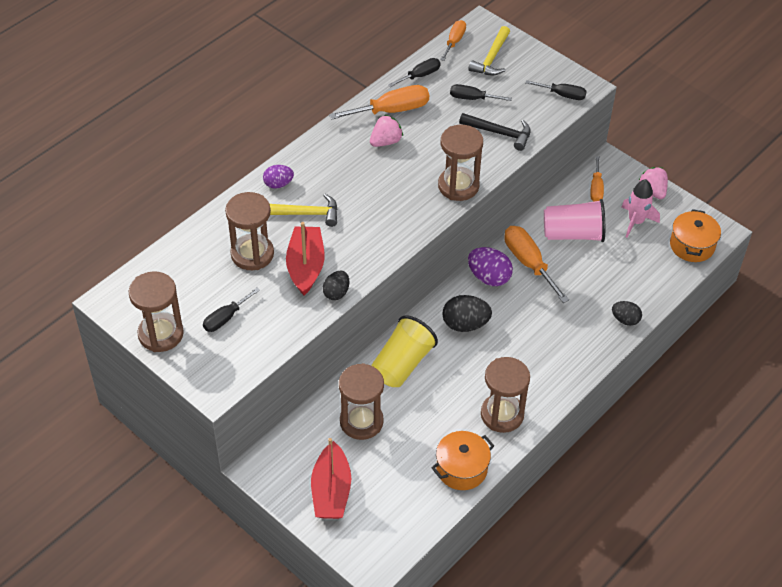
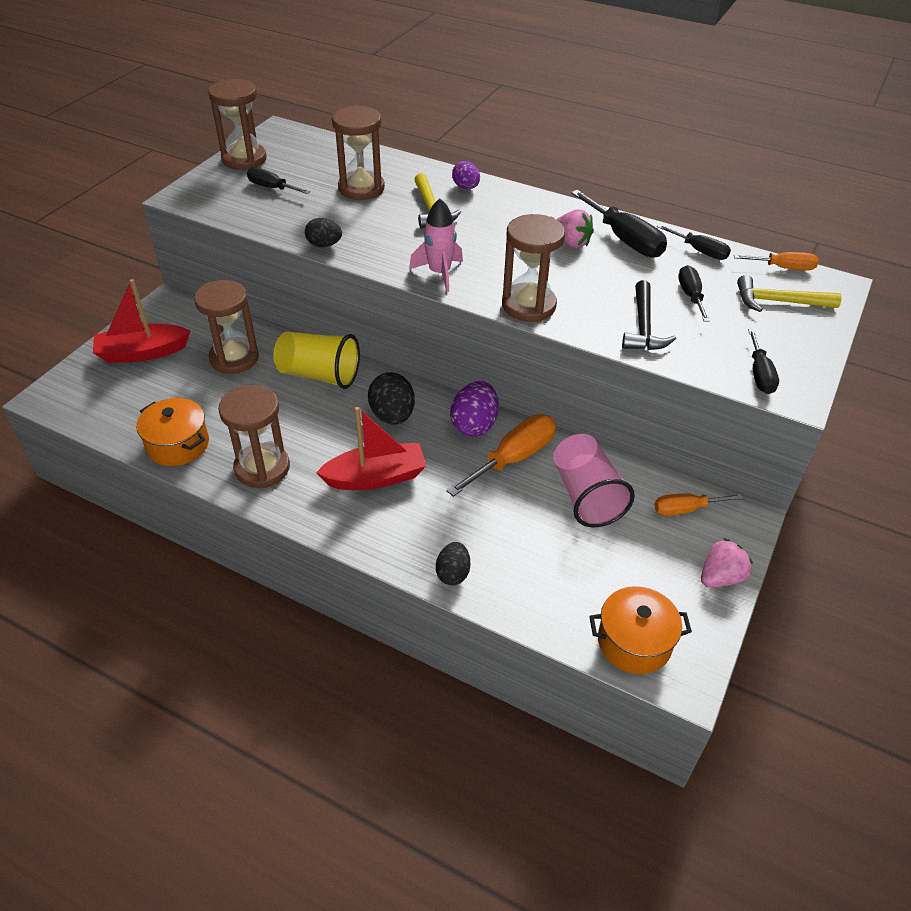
camera: 75 degrees right, 5 degrees down
red boat [286,222,325,296] -> red boat moved to [316,407,426,490]
orange screwdriver [329,85,429,120] -> black screwdriver [571,190,667,258]
pink rocket [621,179,660,238] -> pink rocket moved to [409,198,463,292]

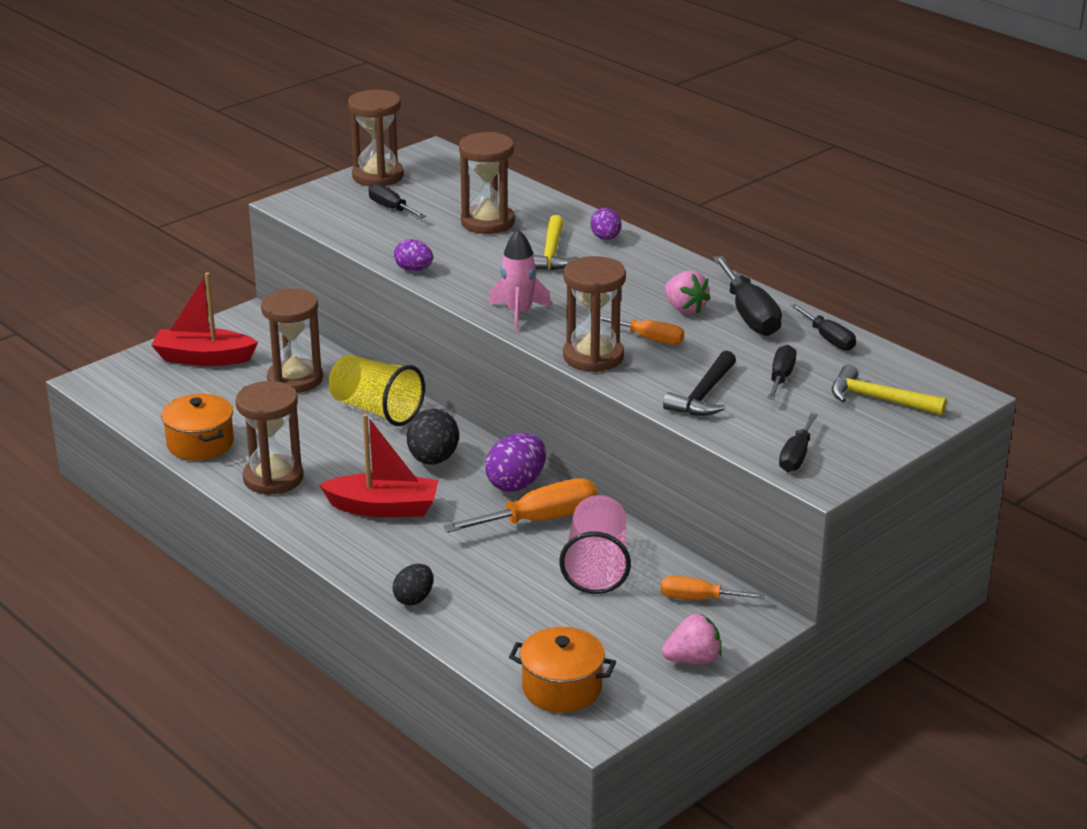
camera: 20 degrees right, 15 degrees down
black egg [305,218,342,247] -> purple egg [394,239,433,271]
orange screwdriver [734,252,818,271] -> orange screwdriver moved to [600,316,684,345]

